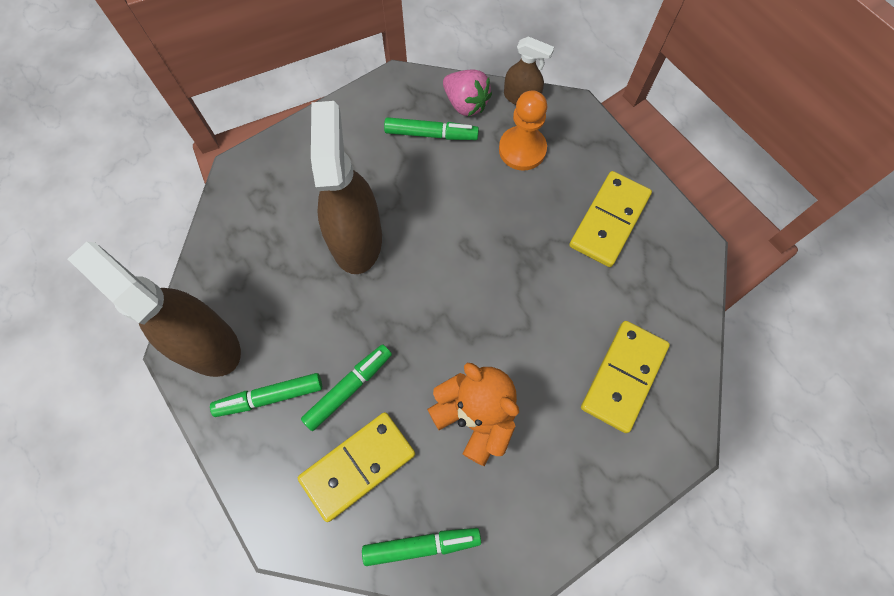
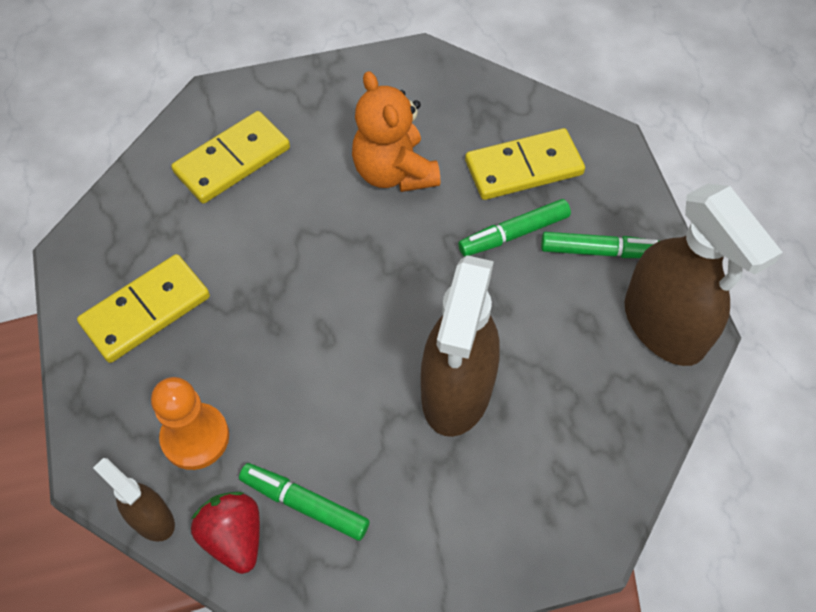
camera: 160 degrees left, 10 degrees down
green marker [362,528,481,566] -> none
pink strawberry [443,69,492,116] -> red strawberry [191,492,260,574]

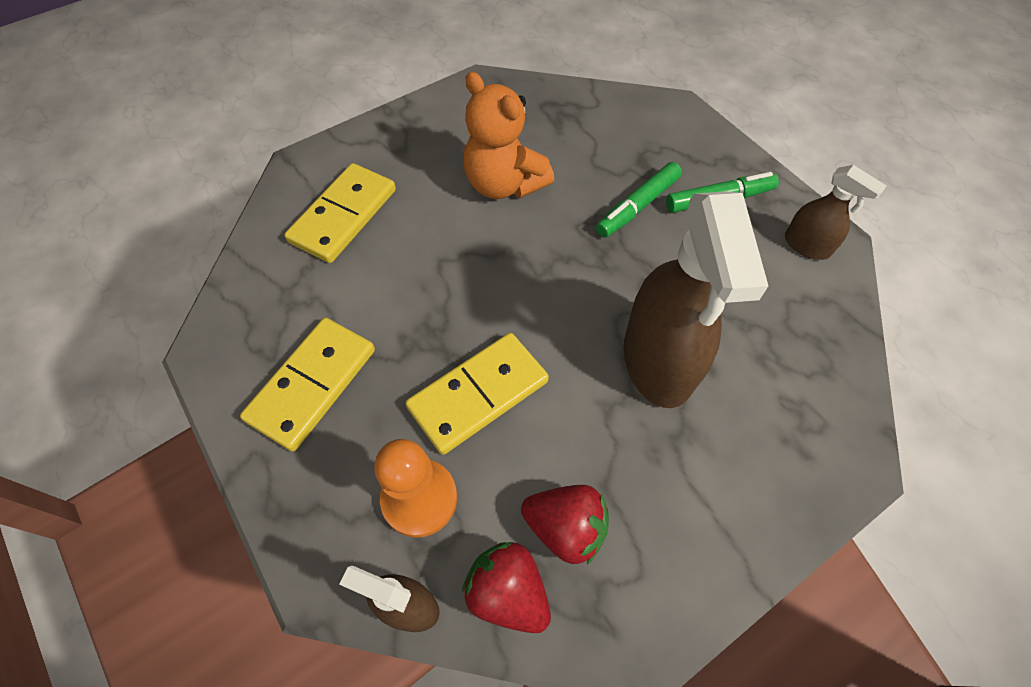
camera: 20 degrees left, 0 degrees up
green marker [239,463,370,541] -> red strawberry [521,485,609,565]
yellow domino [465,128,585,200] -> yellow domino moved to [406,333,549,455]
brown spray bottle [625,184,783,366] -> brown spray bottle [785,165,887,260], size x0.50

